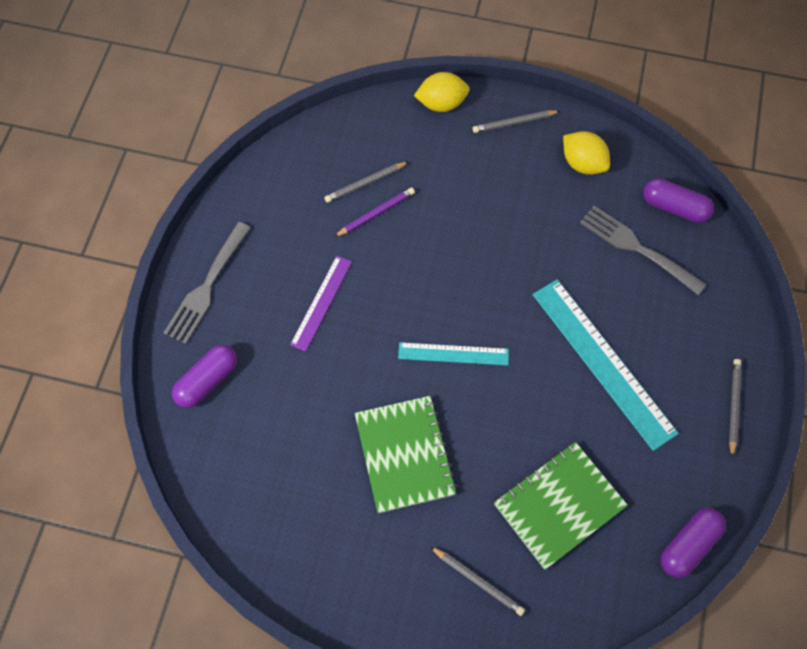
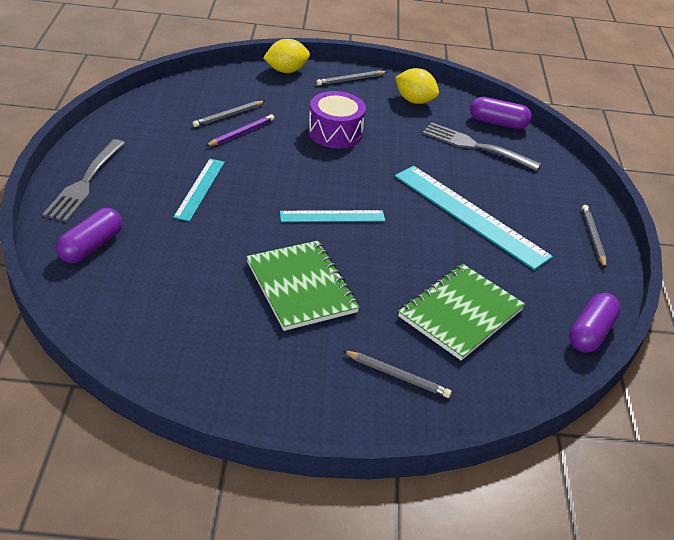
camera: 15 degrees left, 25 degrees down
purple ruler [290,256,352,352] -> turquoise ruler [173,159,225,221]
none -> purple drum [308,91,366,148]

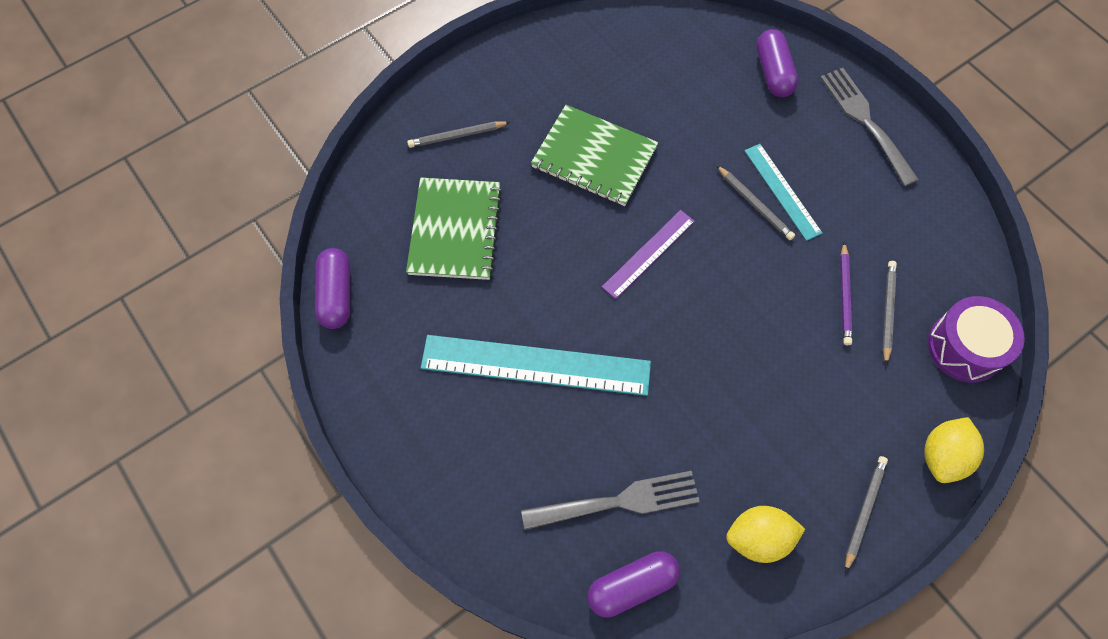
camera: 145 degrees right, 25 degrees up
turquoise ruler [280,210,385,222] -> purple ruler [602,210,695,299]
purple drum [308,91,366,148] -> purple drum moved to [928,296,1025,383]
grey pencil [582,205,606,268] -> grey pencil moved to [716,165,795,240]

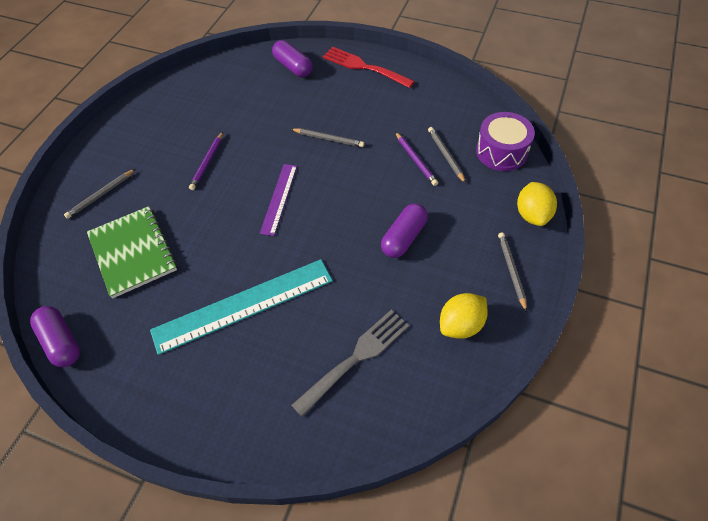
camera: 30 degrees left, 10 degrees down
green notebook [531,105,658,206] -> purple pencil [189,132,223,190]
purple capsule [587,551,680,618] -> purple capsule moved to [381,203,428,258]
turquoise ruler [745,144,822,241] -> none
grey fork [820,68,919,186] -> red fork [323,47,415,88]

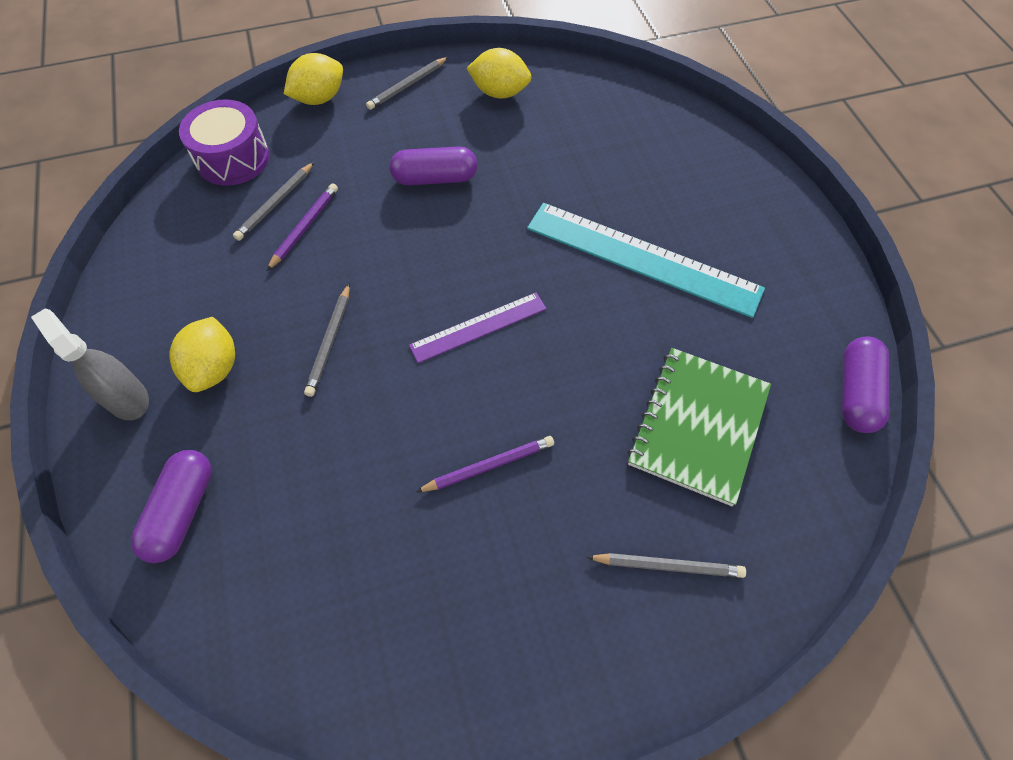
camera: 130 degrees left, 5 degrees up
grey pencil [291,128,364,147] -> grey pencil turned 150 degrees counterclockwise [304,283,350,397]
grey fork [291,310,409,417] -> none
red fork [323,47,415,88] -> grey spray bottle [31,308,149,420]
none -> yellow lemon [169,317,235,392]

